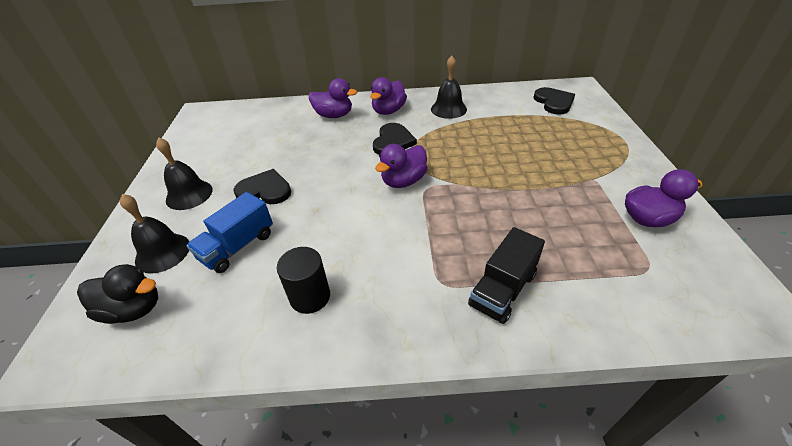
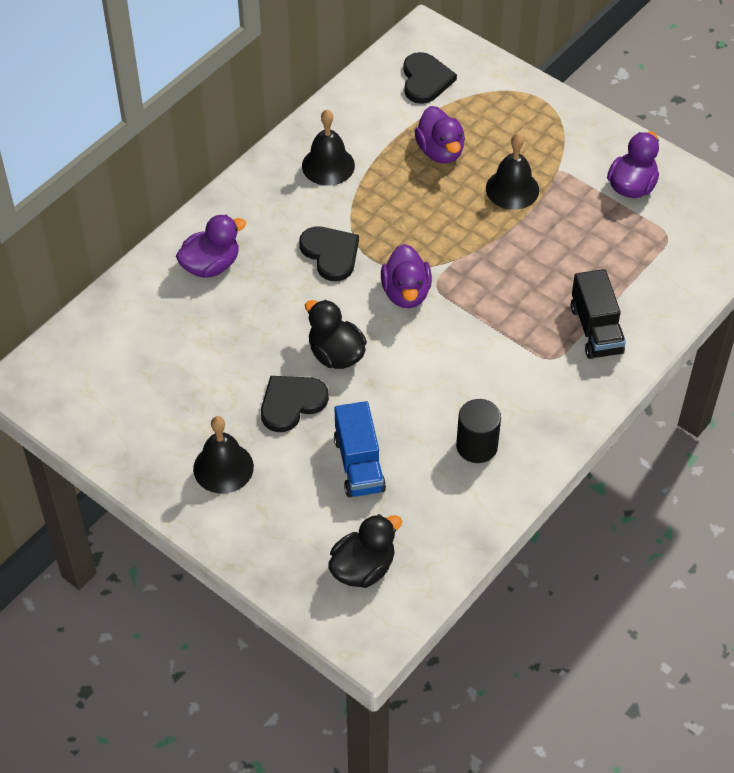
camera: 50 degrees left, 10 degrees up
black bell [120,194,189,274] -> black bell moved to [486,134,539,210]
purple duck [370,77,407,115] -> purple duck moved to [415,106,465,164]
black heart [533,87,575,115] -> black heart turned 60 degrees clockwise [403,52,457,104]
none -> black duck [305,300,367,369]

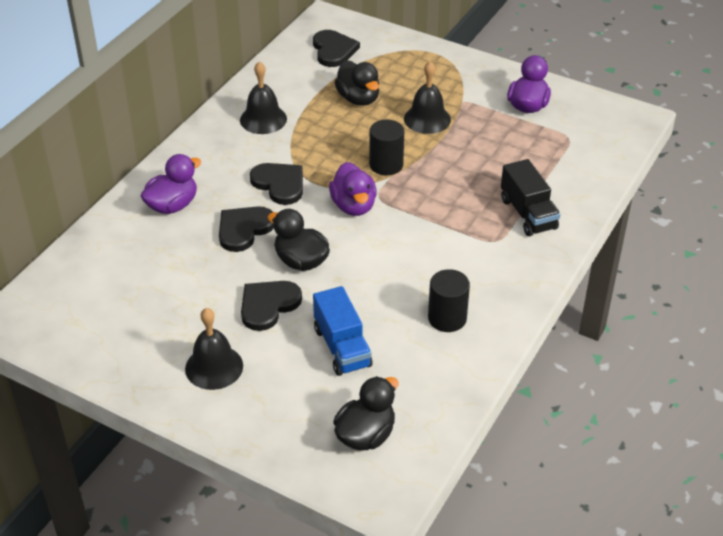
camera: 10 degrees left, 10 degrees down
purple duck [415,106,465,164] -> black duck [334,60,379,106]
none -> black heart [219,206,274,252]
none -> black cylinder [369,120,404,176]

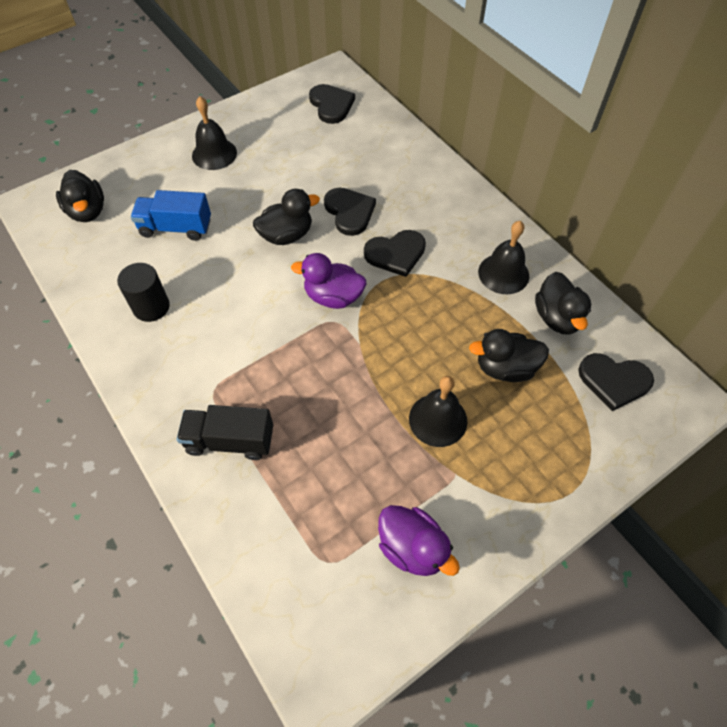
camera: 115 degrees right, 15 degrees up
purple duck [141,154,201,214] -> none
black heart [241,281,302,331] -> black heart moved to [309,84,355,124]
black cylinder [369,120,404,176] -> none
none -> black duck [535,272,591,335]

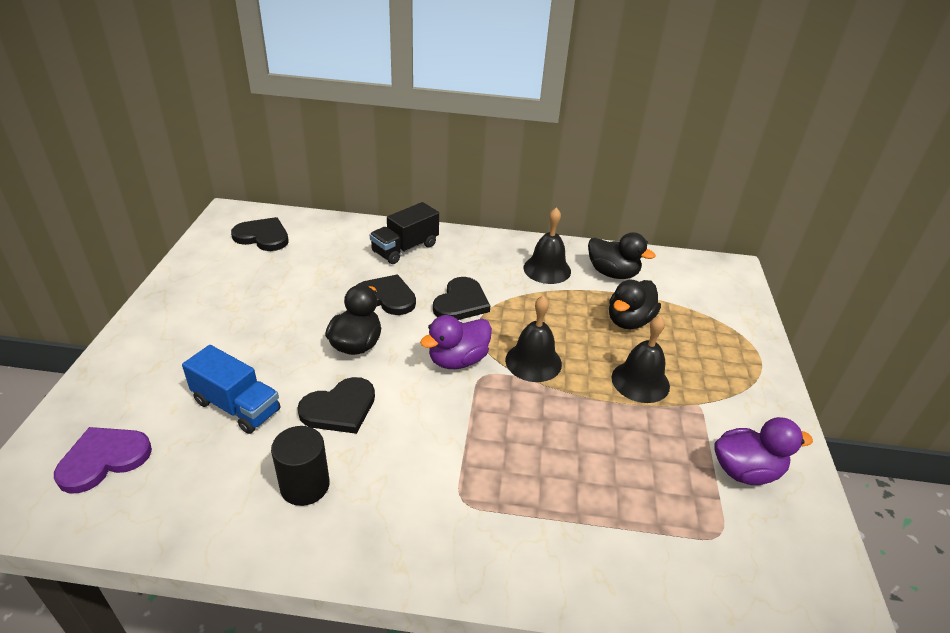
camera: 50 degrees left, 20 degrees down
black duck [56,170,104,222] -> purple heart [54,427,152,493]
blue truck [130,190,211,241] -> blue truck turned 105 degrees counterclockwise [182,345,280,434]
black truck [177,405,273,460] -> black truck moved to [370,202,439,264]
black bell [192,96,237,170] -> black bell moved to [505,295,562,382]
black heart [578,353,654,411] -> black heart moved to [297,377,375,434]

